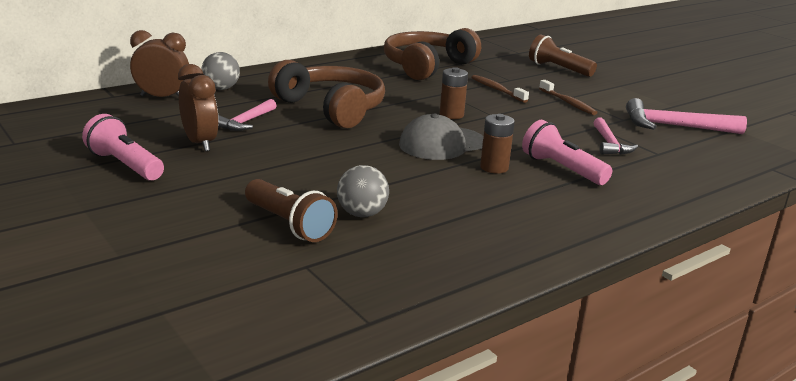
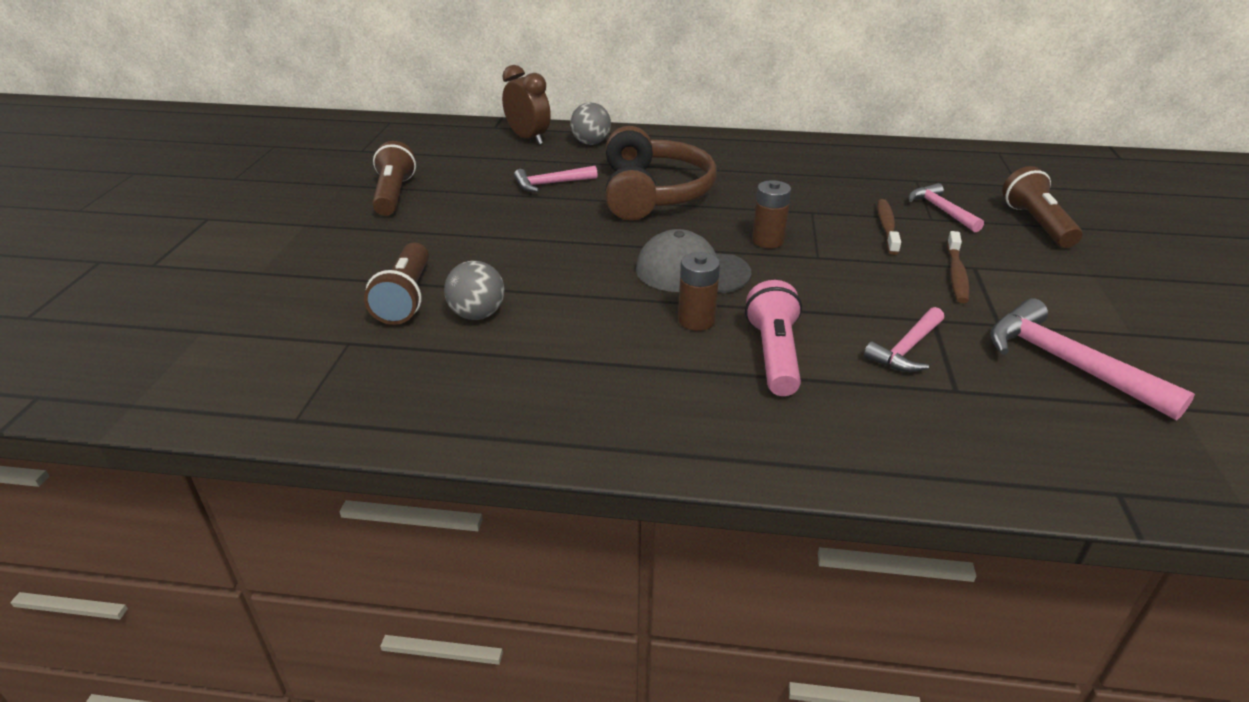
camera: 45 degrees right, 10 degrees up
pink flashlight [82,114,164,180] -> brown flashlight [372,141,416,216]
brown clock [178,64,219,151] -> none
brown headphones [384,28,481,80] -> none
none -> pink hammer [909,183,984,232]

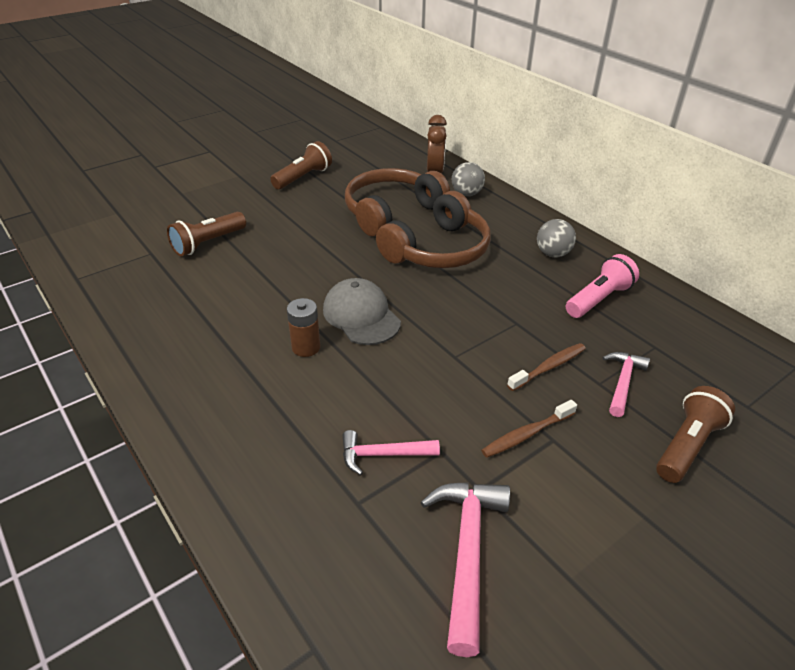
camera: 45 degrees right, 5 degrees up
grey ball [444,261,505,320] -> grey ball moved to [537,219,576,257]
pink hammer [514,166,598,192] -> brown headphones [345,168,450,236]
pink flashlight [745,280,802,396] -> pink flashlight moved to [566,254,639,318]
brown battery [752,180,791,248] -> none

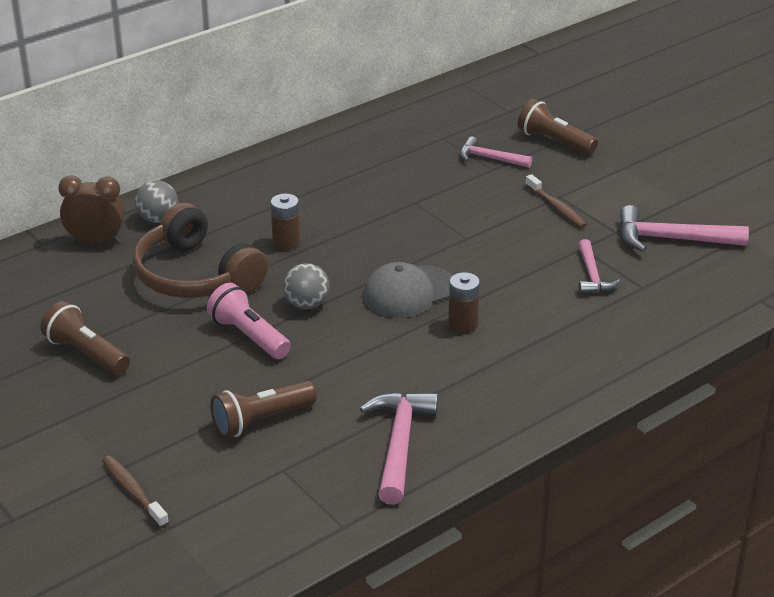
camera: 90 degrees left, 5 degrees down
brown flashlight [167,212,246,256] -> brown flashlight turned 105 degrees clockwise [210,381,317,438]
brown headphones [376,191,491,268] -> brown battery [271,194,300,251]
brown toothbrush [507,343,586,391] -> brown toothbrush moved to [102,456,169,528]
grey ball [537,219,576,257] -> grey ball moved to [283,263,330,309]
pink flashlight [566,254,639,318] -> pink flashlight moved to [207,283,291,359]
none -> pink hammer [360,391,438,505]

